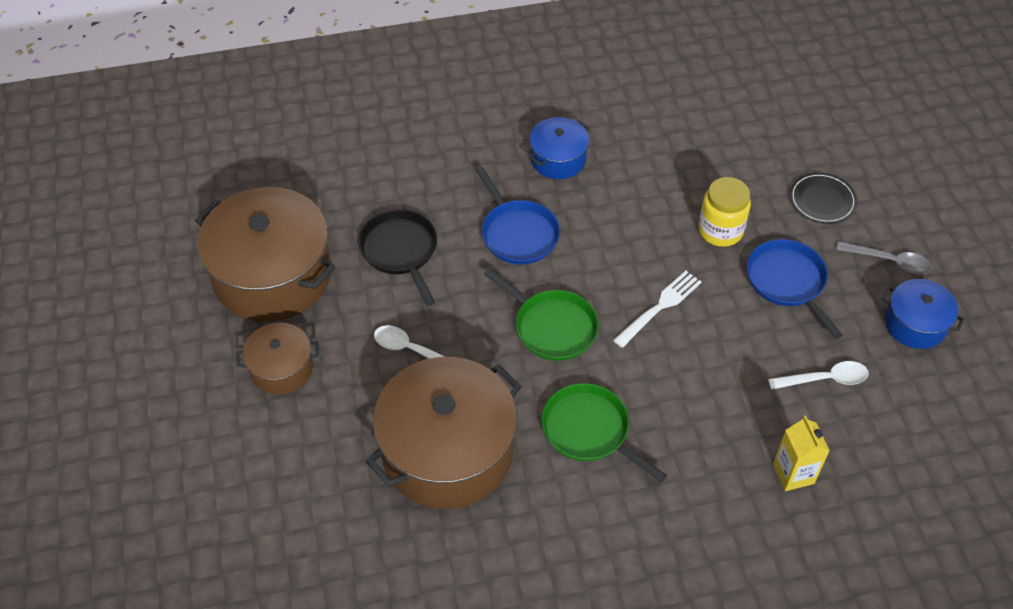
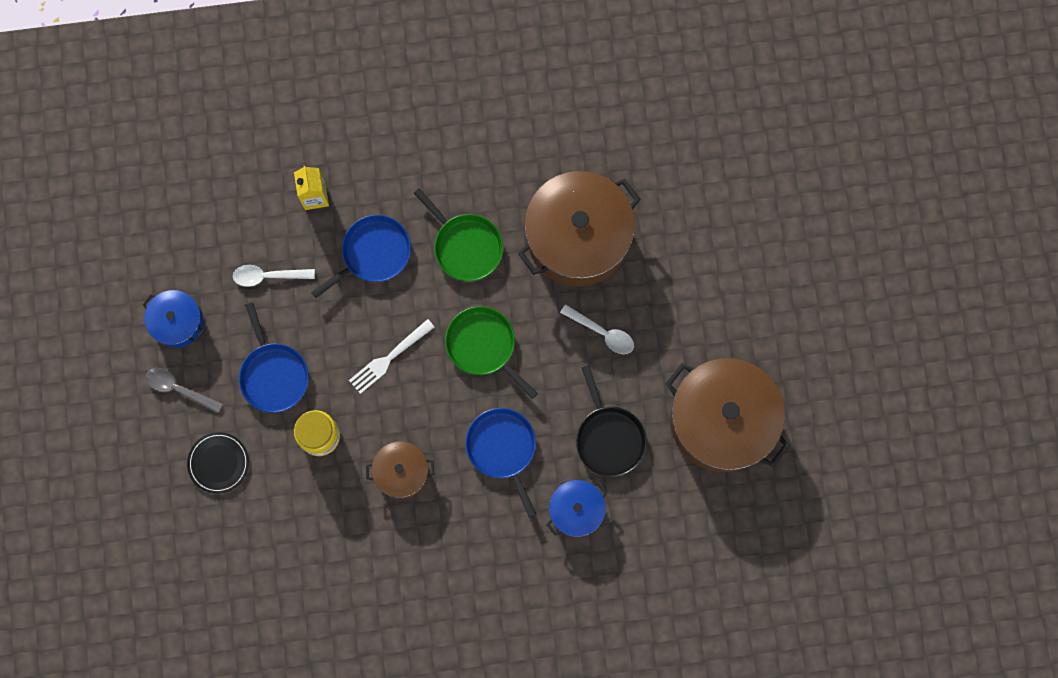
camera: 175 degrees left, 25 degrees up
brown pot [236,322,319,395] -> brown pot moved to [366,441,434,499]
blue pot [529,117,589,179] -> blue pot moved to [547,480,608,537]
none -> blue pan [311,215,411,298]

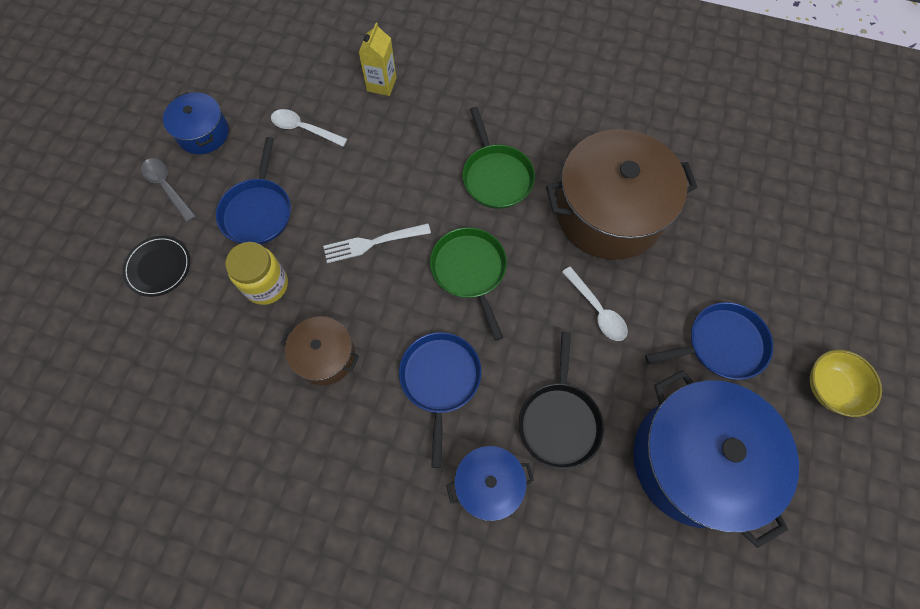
camera: 25 degrees right, 10 degrees down
blue pan [311,215,411,298] -> blue pan moved to [645,302,773,380]
brown pot [665,358,790,472] -> blue pot [633,370,799,548]
none -> yellow bowl [810,350,882,417]

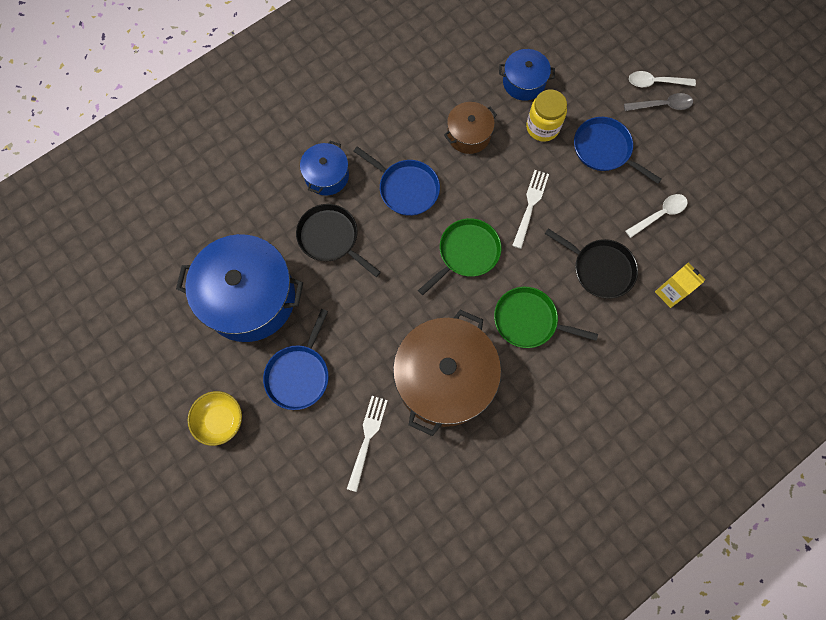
camera: 125 degrees right, 5 degrees up
black plate [122,236,190,297] -> none
blue pot [163,92,229,154] -> blue pot moved to [499,49,555,101]
green pan [430,227,507,341] -> green pan turned 60 degrees counterclockwise [418,218,501,295]
white spoon [562,266,628,341] -> white spoon moved to [629,71,696,87]
none -> white fork [347,396,388,492]
none -> black pan [545,228,638,299]

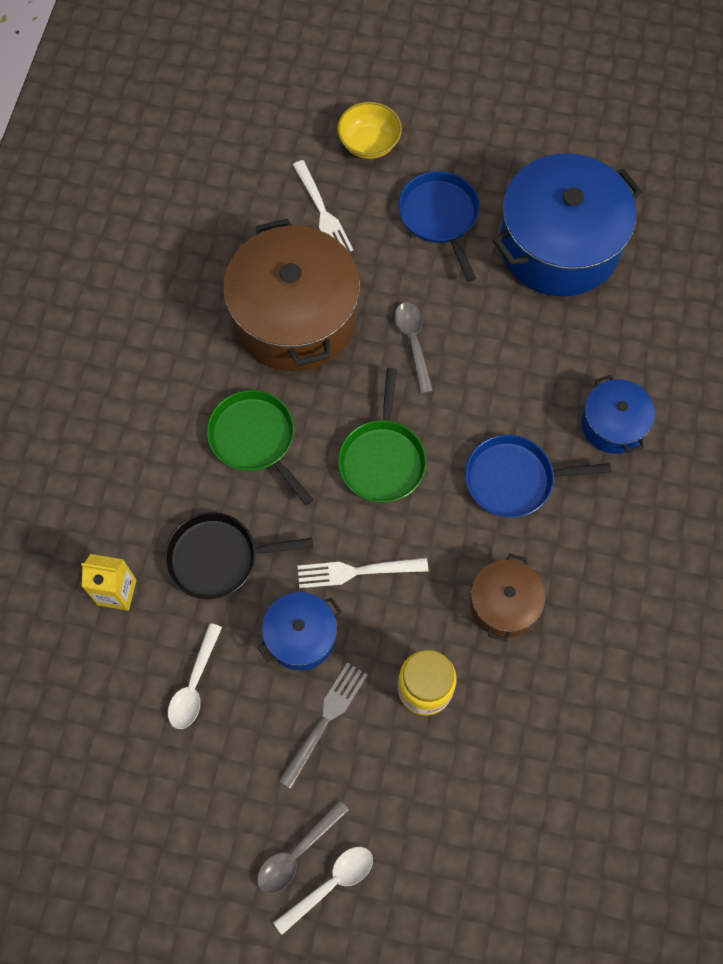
camera: 140 degrees right, 5 degrees down
yellow bowl [188,391,242,446] -> yellow bowl moved to [337,102,402,159]
black pan [296,204,381,277] -> none
green pan [494,287,598,348] -> green pan turned 105 degrees counterclockwise [207,390,313,505]
blue pot [499,49,555,101] -> blue pot moved to [258,592,342,671]
white fork [512,170,549,249] -> white fork turned 105 degrees clockwise [298,558,428,588]
blue pan [574,117,662,184] -> grey fork [279,662,367,789]
none -> grey spoon [394,302,433,393]

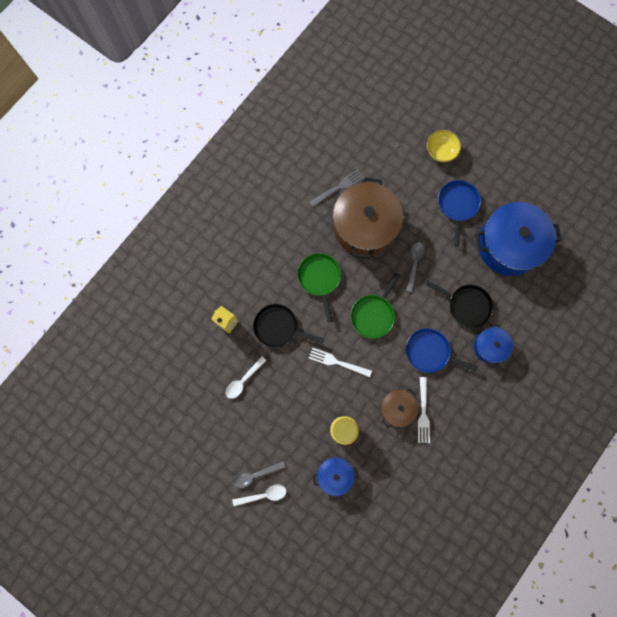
camera: 25 degrees right, 10 degrees up
blue pot [258,592,342,671] -> blue pot moved to [313,457,359,496]
grey fork [279,662,367,789] -> grey fork moved to [310,169,364,207]
white fork [293,160,353,252] -> white fork moved to [418,377,430,443]
none -> black pan [426,281,494,328]

